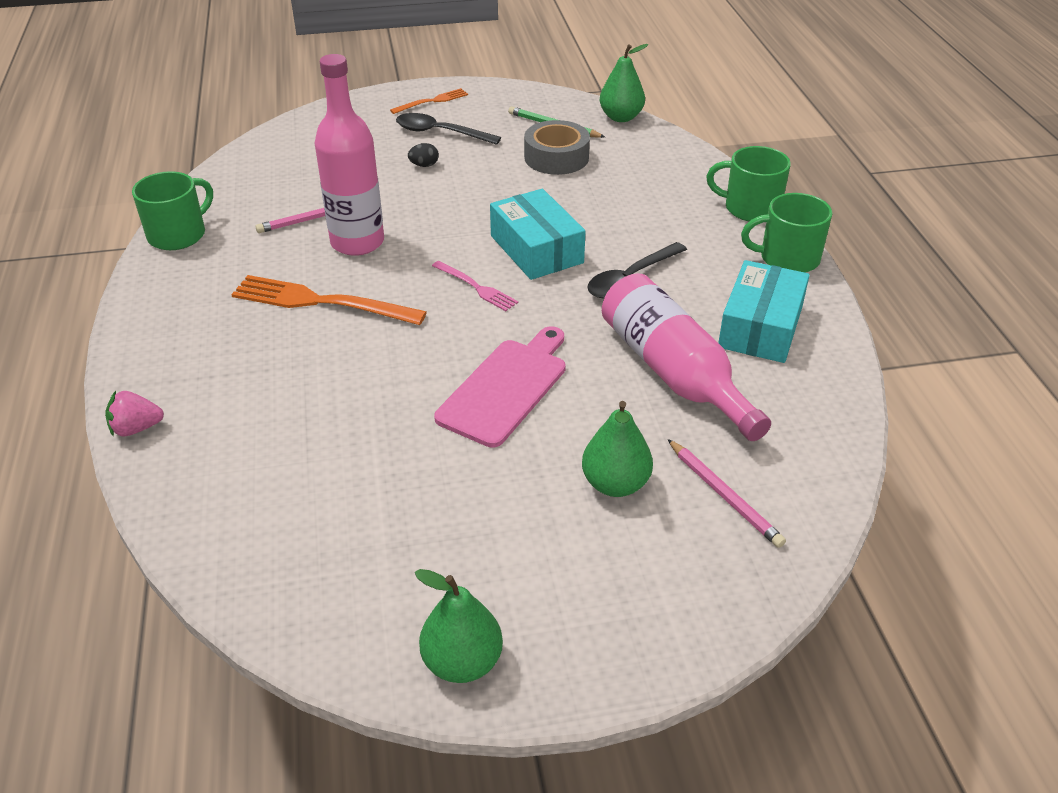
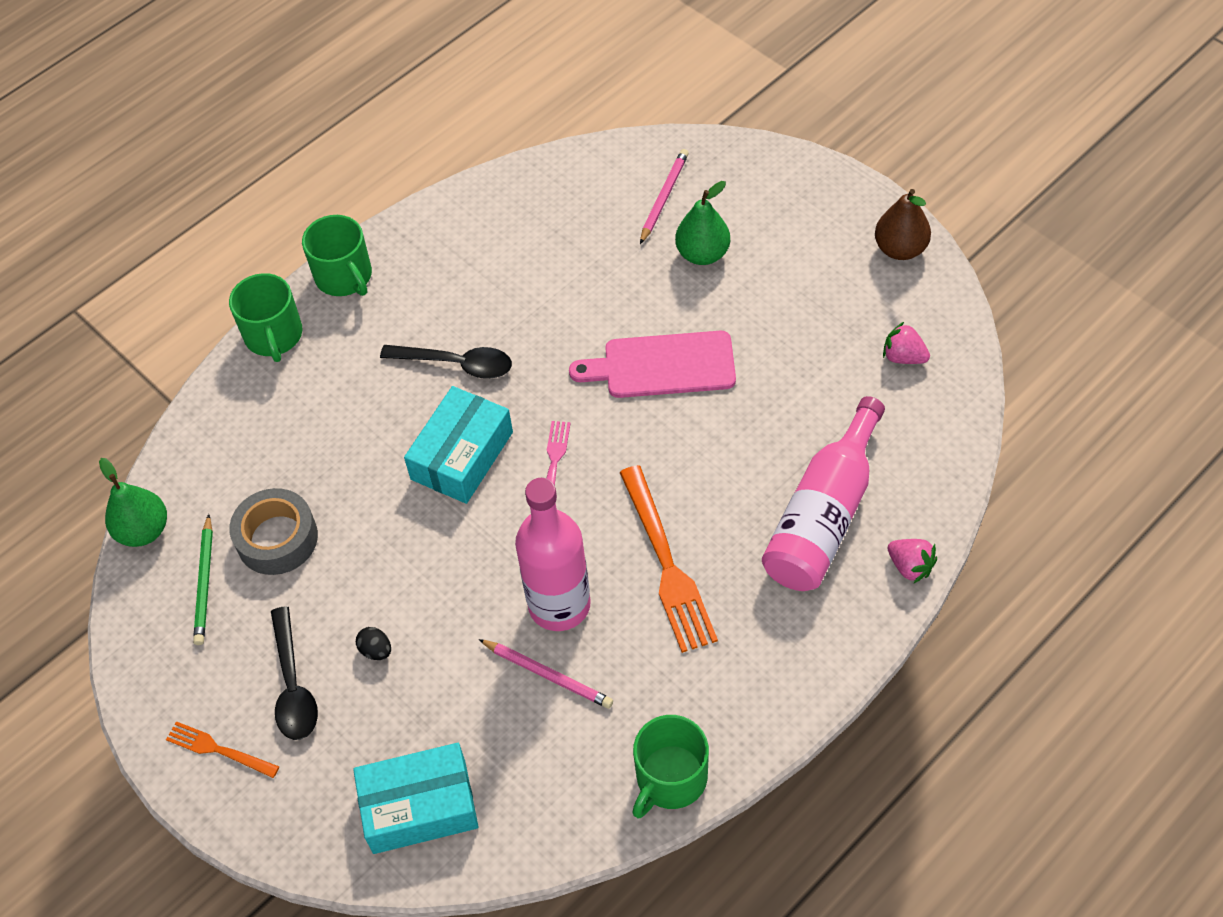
camera: 120 degrees left, 15 degrees up
green mug [132,171,213,250] -> green mug turned 60 degrees counterclockwise [632,715,709,818]
green pear [415,569,503,683] -> brown pear [875,189,931,260]
pink bottle [602,273,771,441] -> pink bottle moved to [762,396,885,591]
turquoise box [718,260,810,363] -> turquoise box moved to [353,743,479,854]
none -> pink strawberry [883,322,930,364]

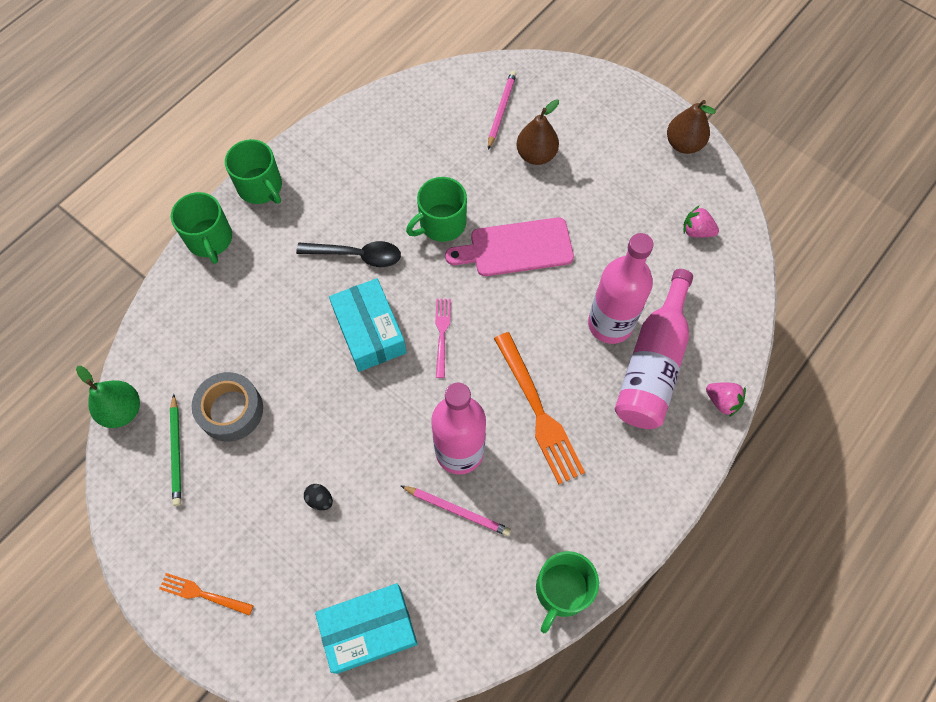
camera: 10 degrees left, 10 degrees up
black spoon [271,606,318,740] -> none
turquoise box [404,386,513,504] -> turquoise box turned 45 degrees counterclockwise [329,278,407,372]
green pear [675,181,730,265] -> brown pear [516,99,559,165]
none -> green mug [406,177,467,242]
none -> pink bottle [588,233,654,344]

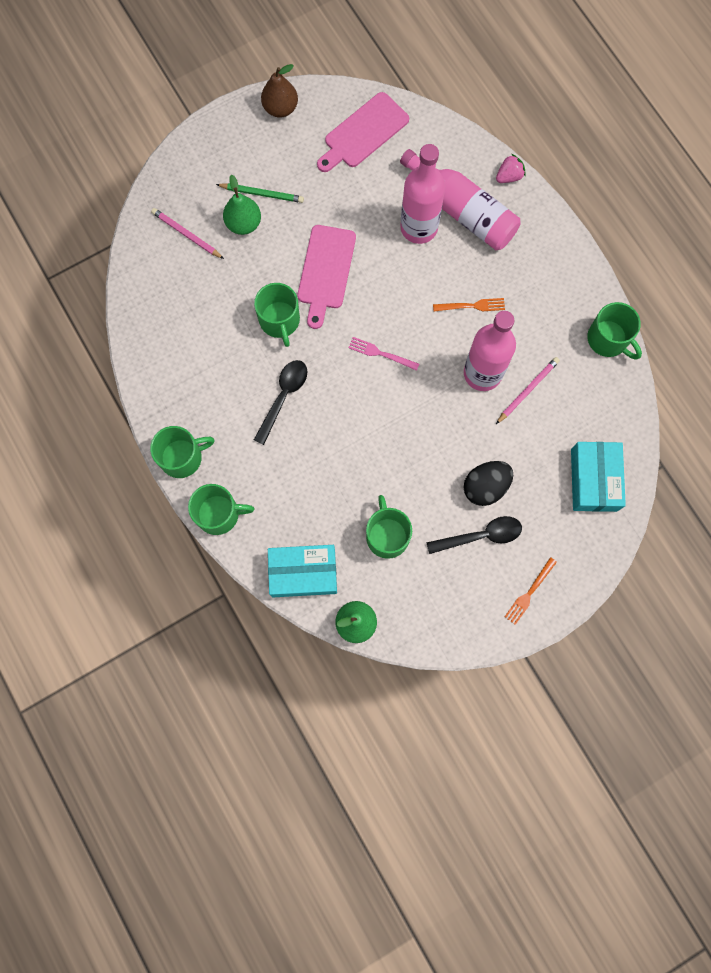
camera: 70 degrees left, 10 degrees up
green pencil [170,394,181,506] -> green pencil moved to [216,183,304,203]
grey tape [192,372,263,442] -> green mug [366,495,412,559]
black egg [304,484,333,510] -> black egg [464,461,513,506], size x2.06
turquoise box [329,278,407,372] -> turquoise box moved to [268,545,337,597]
orange fork [494,332,585,484] -> orange fork [433,298,505,311], size x0.54
brown pear [516,99,559,165] -> green pear [223,174,261,235]
pink strawberry [684,206,719,237] -> pink cutting board [317,92,409,172]
none -> black spoon [426,516,522,554]

